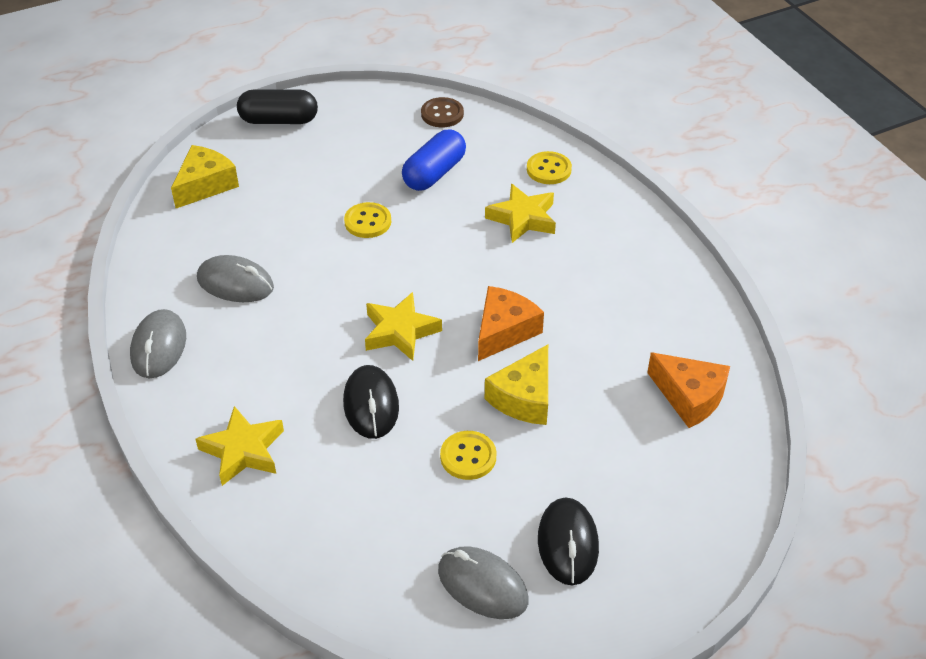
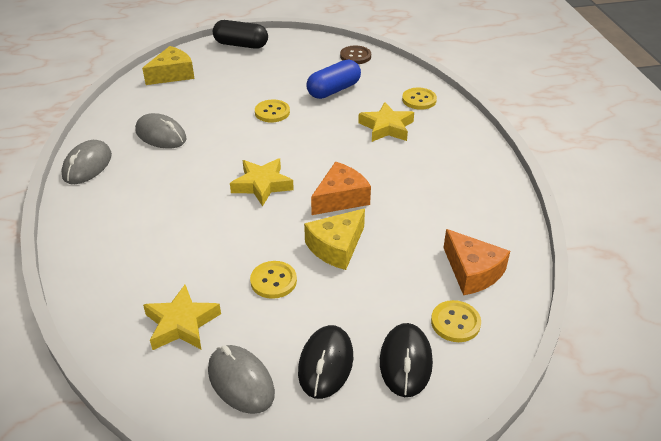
camera: 15 degrees right, 5 degrees down
yellow star [195,406,284,486] -> yellow star moved to [143,285,221,350]
black mouse [343,365,399,439] -> black mouse moved to [380,323,433,397]
none -> yellow button [431,300,481,342]

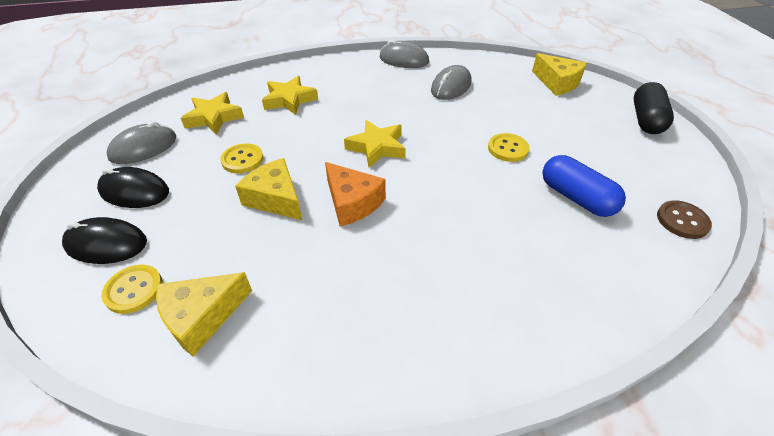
camera: 90 degrees right, 5 degrees up
yellow star [358,102,414,142] -> yellow star moved to [262,76,318,115]
yellow button [402,87,437,110] -> none
orange cheese [443,229,510,295] -> yellow cheese [156,272,252,357]

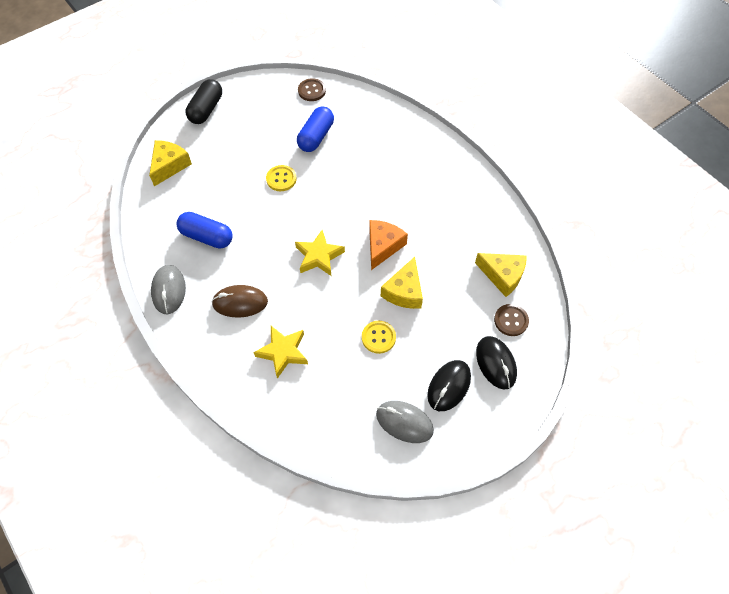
camera: 115 degrees left, 15 degrees up
black mouse [97,167,169,208] -> black mouse turned 45 degrees clockwise [427,360,471,411]
yellow button [101,265,163,314] -> brown button [494,304,529,336]
yellow star [181,92,244,135] -> none
grey mouse [431,65,471,100] -> blue capsule [176,212,233,249]
black capsule [634,82,674,134] -> black capsule turned 60 degrees counterclockwise [186,79,222,124]
none -> brown mouse [211,285,268,318]

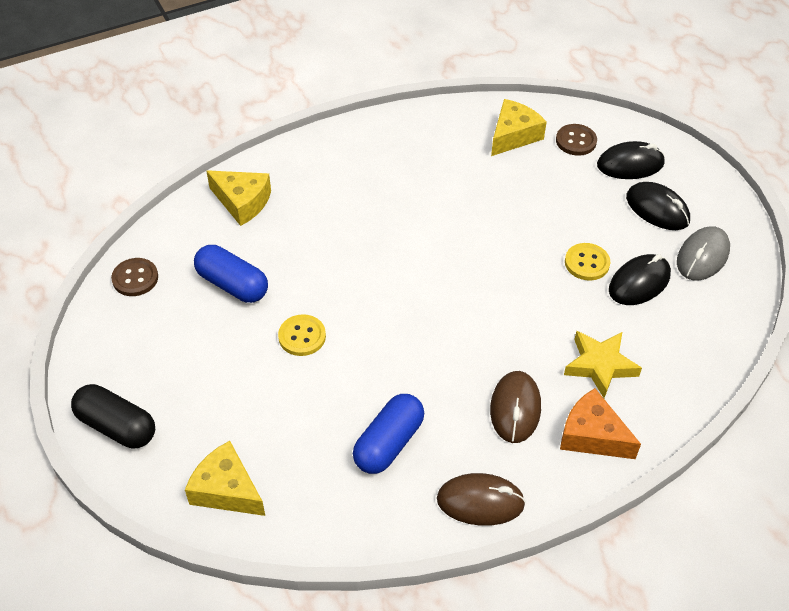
camera: 80 degrees left, 10 degrees down
grey mouse [151,265,186,314] -> brown mouse [437,473,526,526]
yellow star [295,230,345,276] -> none
orange cheese [369,220,408,270] -> orange cheese moved to [560,388,641,459]
yellow cheese [381,257,423,309] -> yellow cheese moved to [206,170,271,226]
none -> black mouse [609,254,671,305]

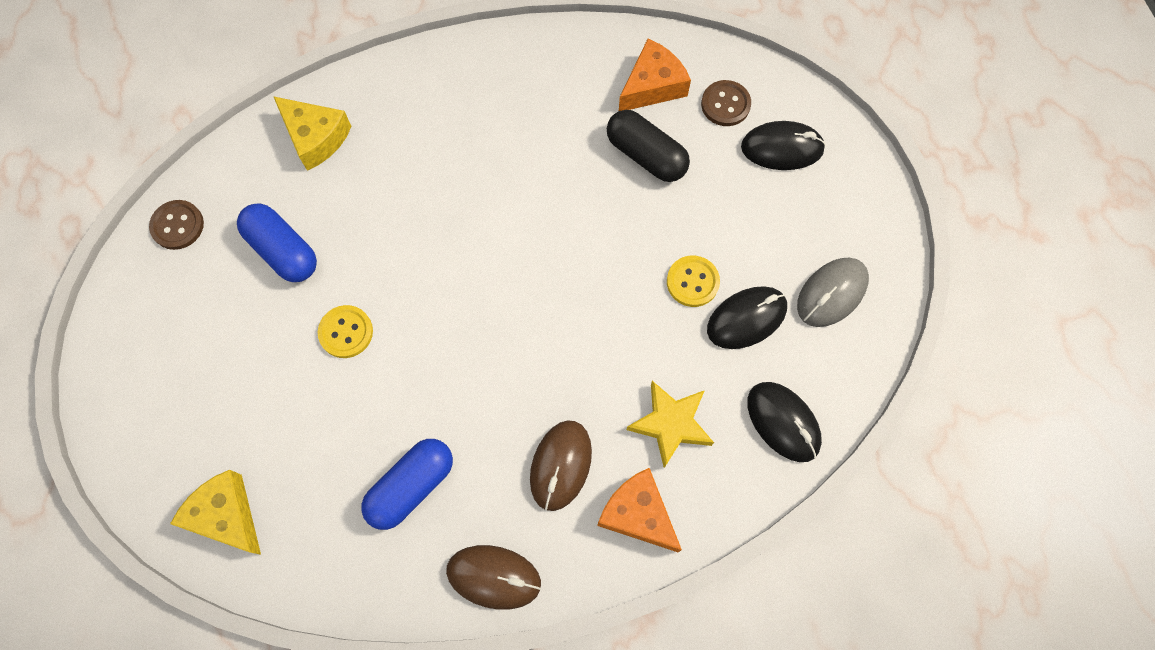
camera: 10 degrees right, 20 degrees up
black capsule [71,384,155,448] -> black capsule moved to [607,110,690,182]
yellow cheese [491,99,547,156] -> orange cheese [619,39,691,111]
black mouse [626,182,690,230] -> black mouse moved to [747,382,822,462]

